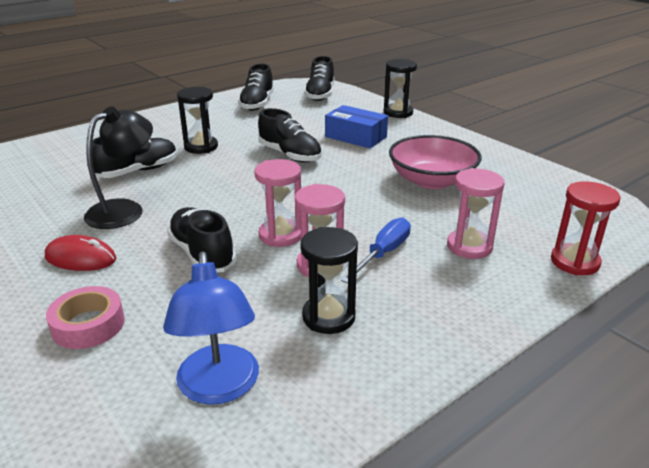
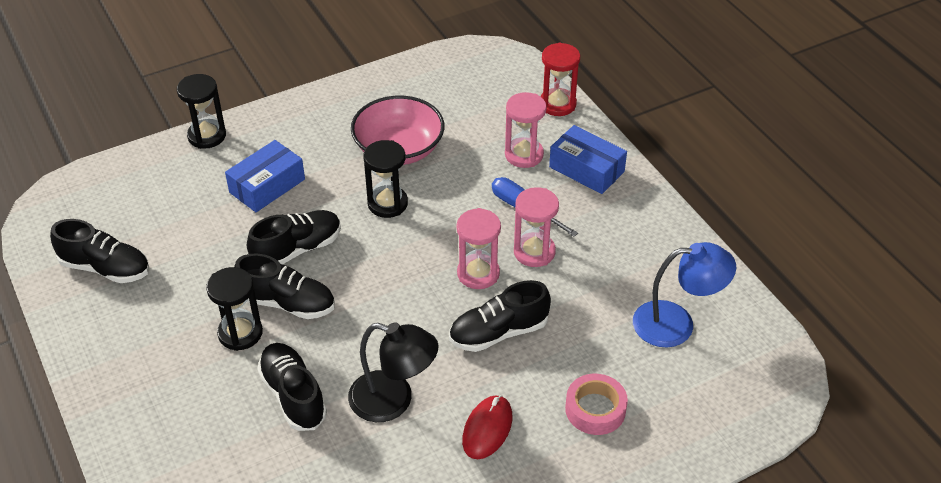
camera: 80 degrees left, 15 degrees up
black lamp [84,106,153,229] -> black lamp turned 150 degrees clockwise [348,323,439,422]
black hourglass [300,227,358,334] -> black hourglass moved to [363,140,408,218]
black shoe [304,56,334,101] -> black shoe moved to [234,254,335,319]
none -> blue box [549,125,627,194]

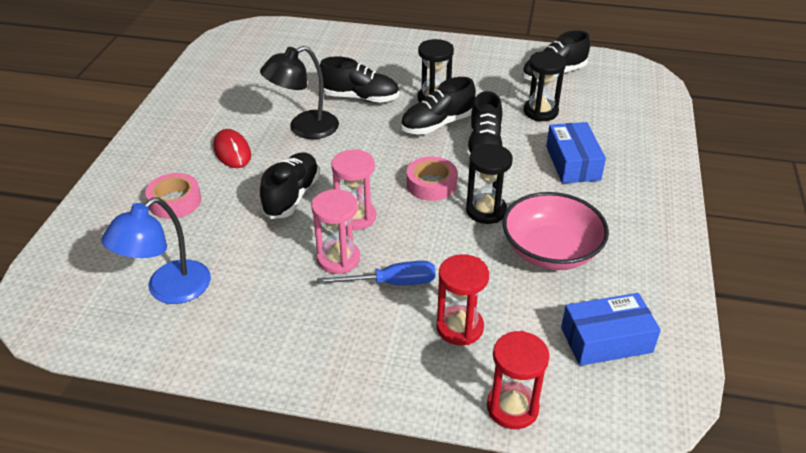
camera: 130 degrees right, 5 degrees down
black hourglass [177,74,226,149] -> black hourglass moved to [524,51,566,121]
pink hourglass [505,92,547,168] -> red hourglass [436,254,489,345]
blue box [549,125,627,194] -> blue box moved to [561,293,661,366]
none -> pink tape [407,156,457,201]

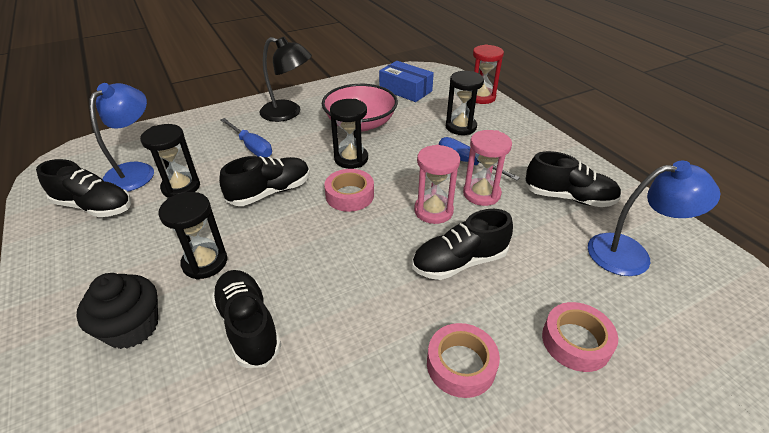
camera: 130 degrees left, 0 degrees up
red mouse [213,129,251,168] -> pink tape [427,323,500,398]
black lamp [260,46,339,139] -> black lamp moved to [259,37,312,122]
black shoe [401,77,476,134] -> black shoe moved to [525,151,621,207]
red hourglass [436,254,489,345] -> black hourglass [446,71,484,135]
blue box [546,122,606,183] -> blue screwdriver [220,118,272,157]
none -> black cupcake [77,273,158,349]
none -> blue lamp [89,83,154,192]

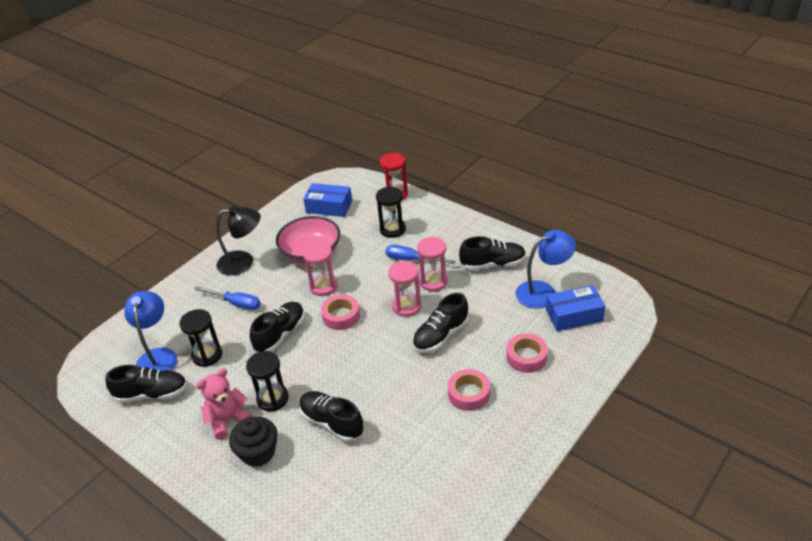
camera: 20 degrees left, 0 degrees up
black hourglass [330,99,368,169] -> pink hourglass [303,242,338,296]
none -> pink teddy bear [196,368,253,440]
none -> blue box [546,285,605,331]

